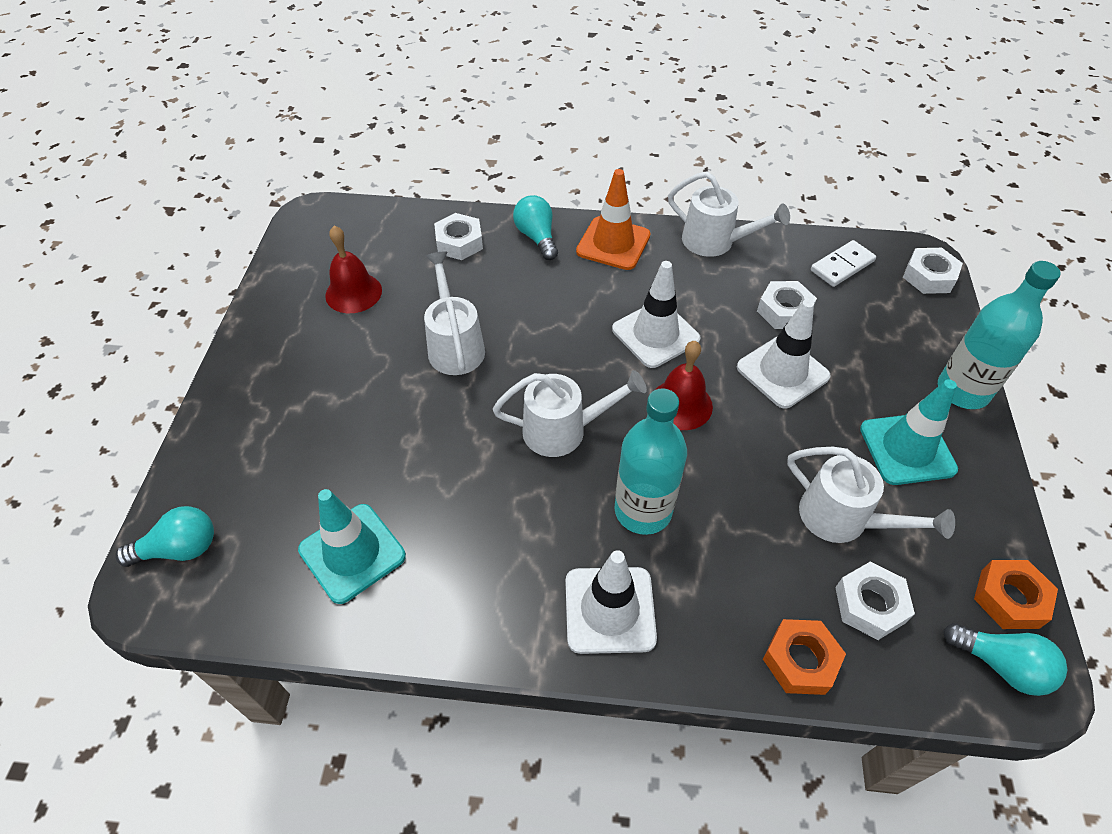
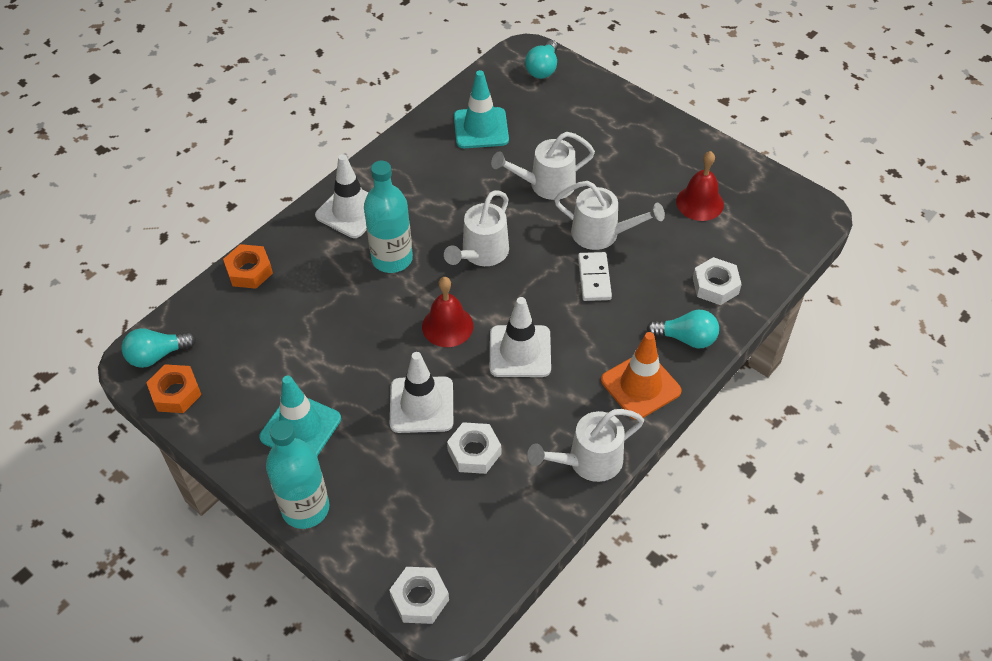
camera: 125 degrees right, 0 degrees up
white watering can [787,447,955,543] -> white watering can moved to [491,132,595,200]
white domino [811,240,876,287] -> white domino moved to [578,252,612,301]
white nut [835,562,915,640] -> none

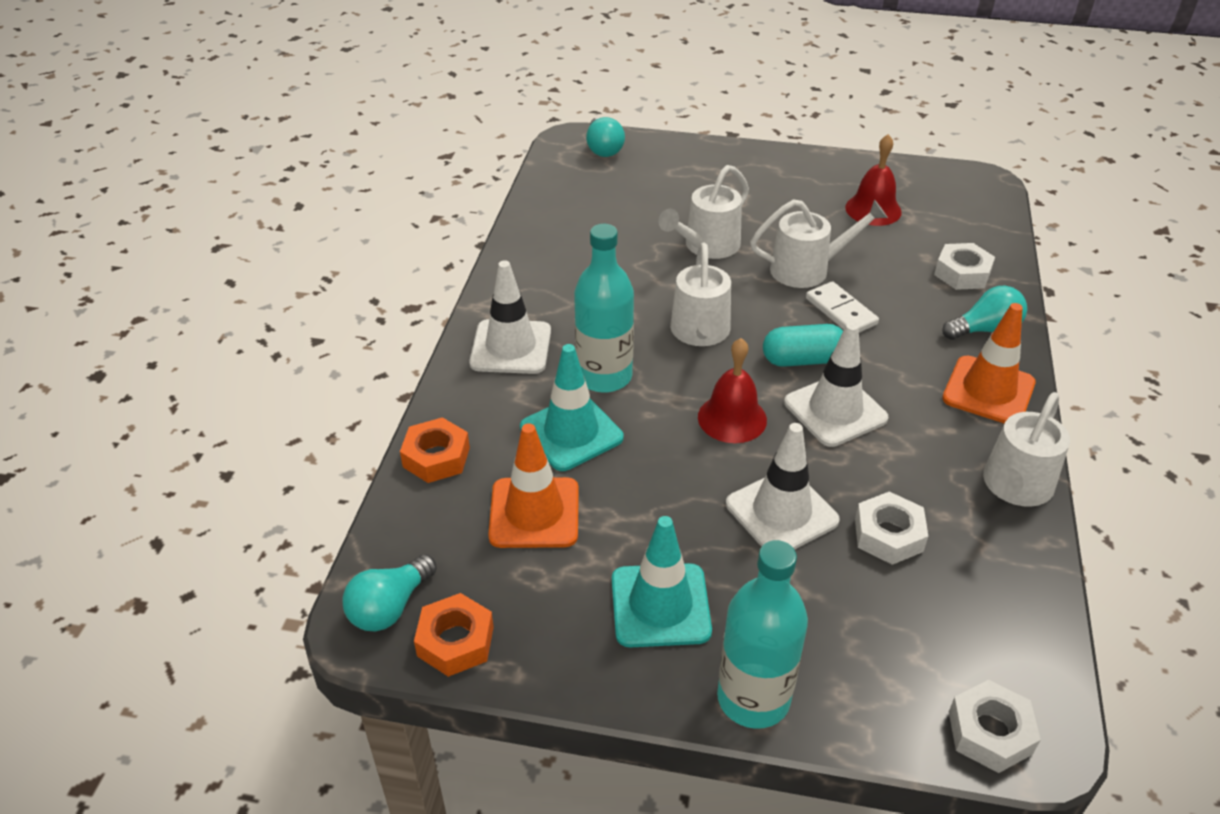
camera: 30 degrees left, 10 degrees down
turquoise traffic cone [454,70,509,148] -> turquoise traffic cone moved to [520,344,624,471]
none -> orange traffic cone [488,423,579,548]
none -> turquoise capsule [763,324,843,367]

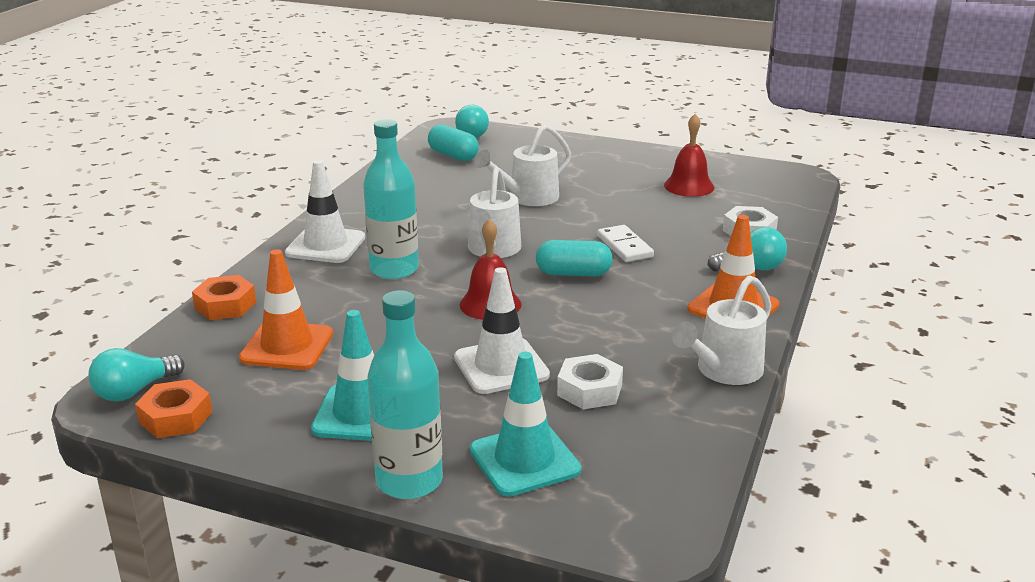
camera: 10 degrees right, 15 degrees down
turquoise traffic cone [520,344,624,471] -> turquoise traffic cone moved to [470,352,581,497]
white watering can [750,199,888,288] -> none
white traffic cone [784,322,889,447] -> none
white nut [949,680,1041,773] -> none
none -> turquoise capsule [428,124,479,161]

